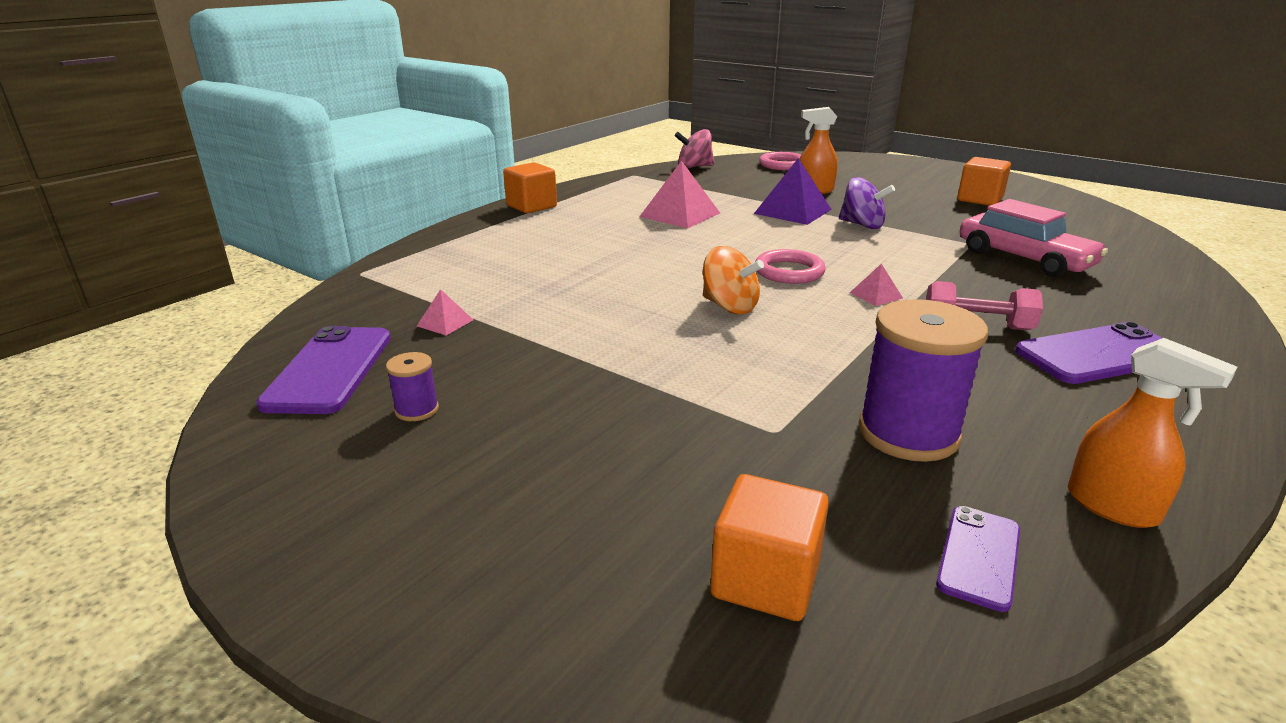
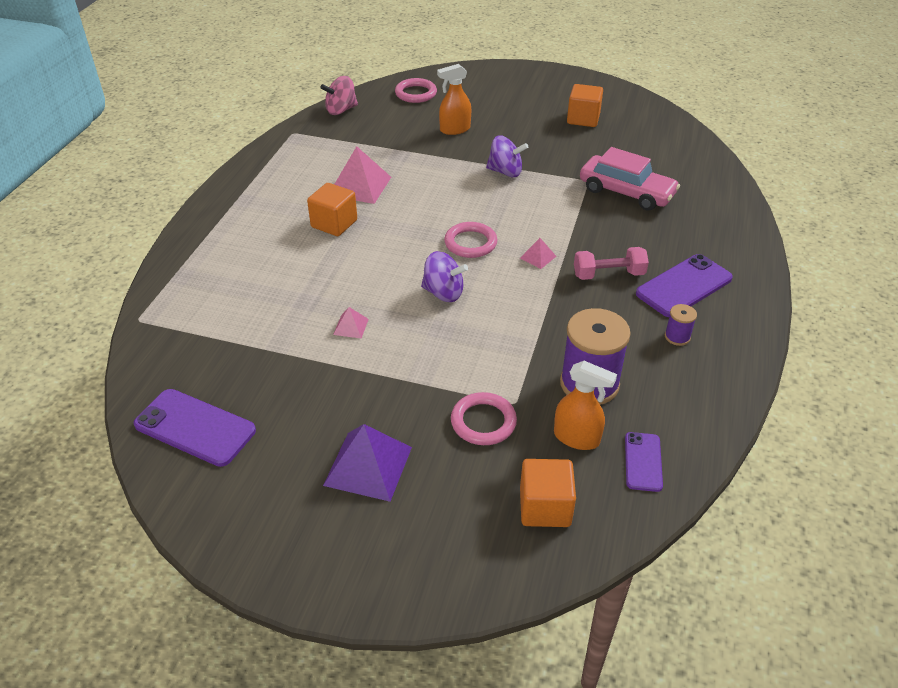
camera: 20 degrees left, 15 degrees up
purple phone [256,326,391,414] -> purple phone turned 45 degrees counterclockwise [134,389,256,467]
purple spool [386,352,439,421] -> purple spool moved to [665,304,697,346]
pink pyramid [417,289,473,335] -> pink pyramid moved to [333,307,369,338]
orange cube [503,162,557,213] -> orange cube moved to [307,183,357,236]
orange spinning top [703,246,764,314] -> purple spinning top [421,251,468,302]
purple pyramid [754,158,832,225] -> purple pyramid moved to [323,424,412,502]
orange spray bottle [1068,338,1237,528] -> orange spray bottle moved to [554,361,617,450]
none -> pink ring [451,392,517,445]

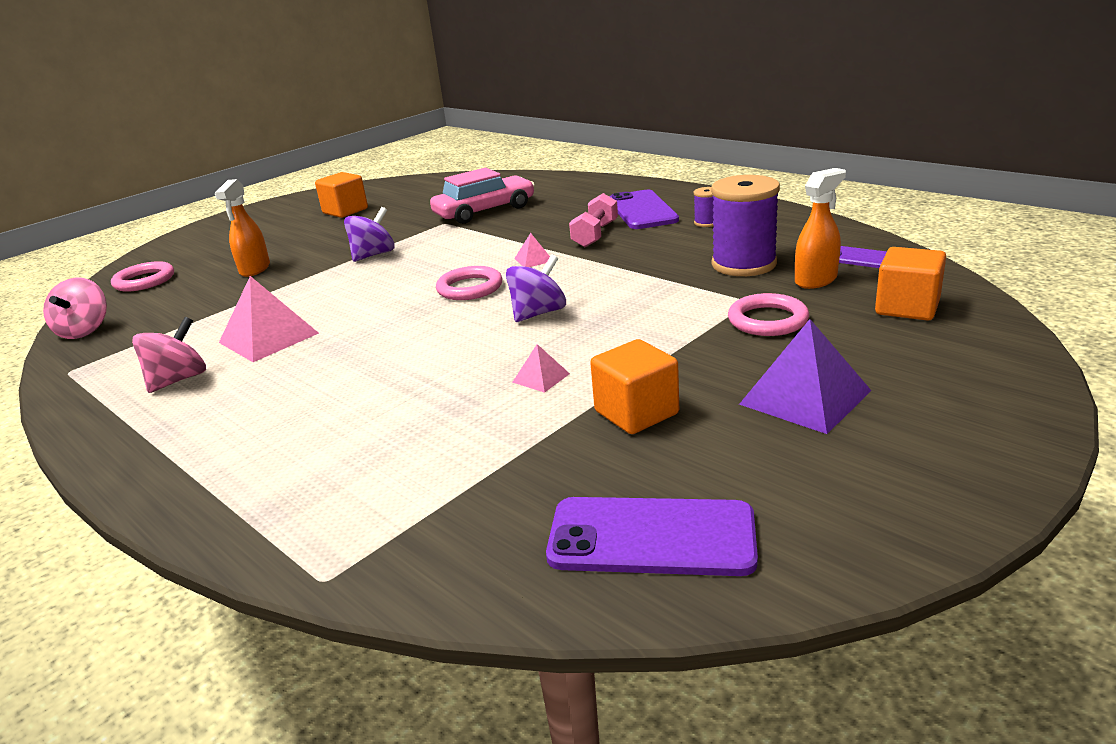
camera: 60 degrees left, 15 degrees down
purple phone [134,389,256,467] -> purple phone turned 45 degrees clockwise [546,497,758,576]
orange cube [307,183,357,236] -> orange cube moved to [590,339,679,434]
none -> pink spinning top [132,317,206,393]

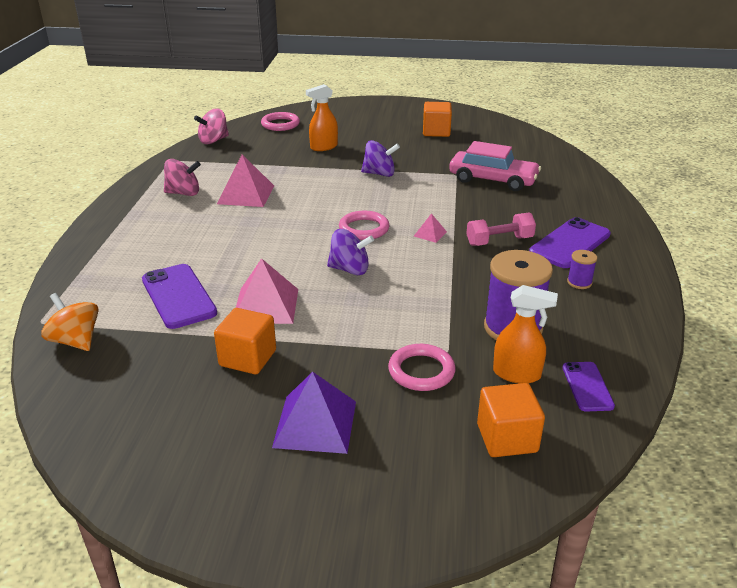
camera: 50 degrees right, 5 degrees up
pink pyramid [512,344,570,393] -> pink pyramid [236,258,298,324], size x2.05
purple phone [546,497,758,576] -> purple phone moved to [142,264,217,329]
none -> orange spinning top [41,293,99,351]

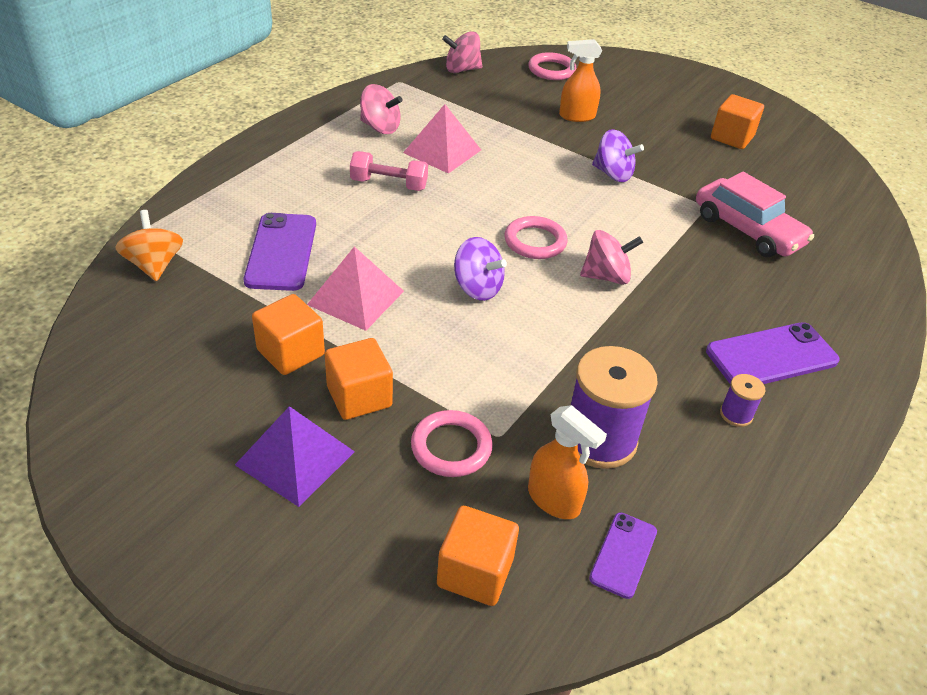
camera: 25 degrees right, 10 degrees up
pink pyramid [414,213,447,243] -> pink spinning top [580,230,643,285]
pink dumbbell [466,212,536,246] -> pink dumbbell moved to [350,151,428,191]
none -> orange cube [325,338,393,420]

